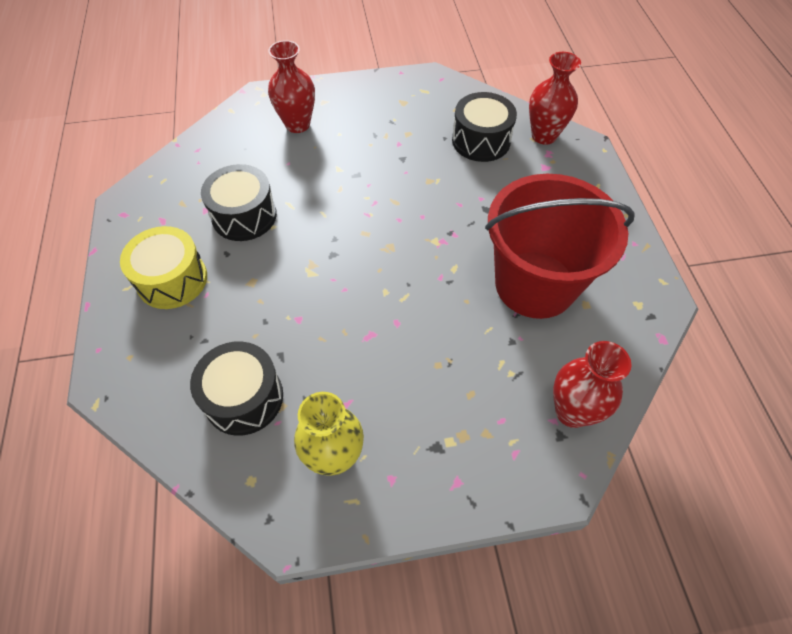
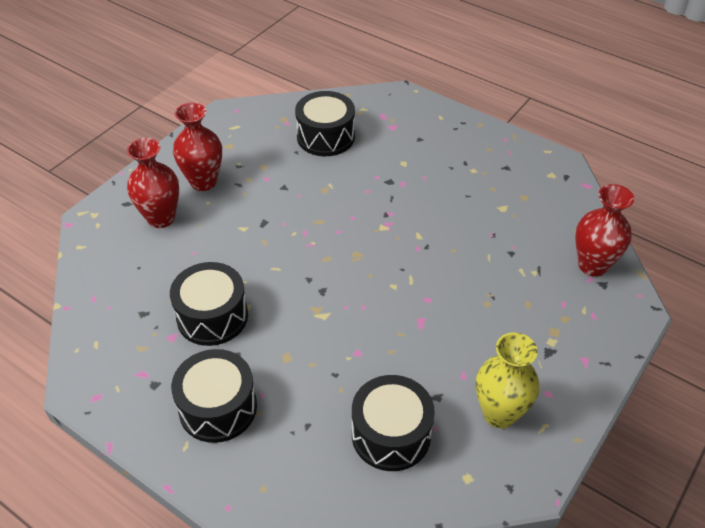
camera: 45 degrees left, 10 degrees down
yellow drum [120,226,207,309] -> black drum [171,349,257,443]
red bucket [485,174,634,319] -> none
red vase [529,52,581,145] -> red vase moved to [173,102,222,191]

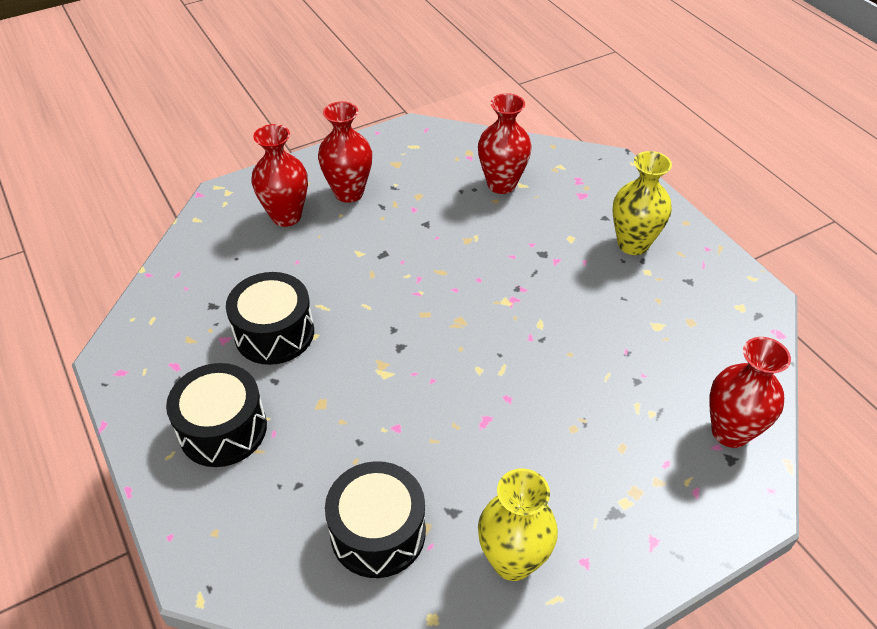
camera: 25 degrees right, 0 degrees up
black drum [295,91,355,156] -> red vase [478,93,532,194]
none -> yellow vase [613,151,672,255]

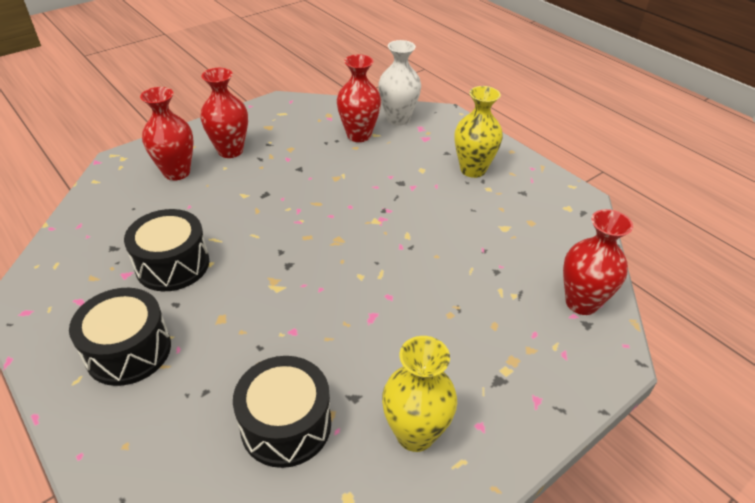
camera: 10 degrees left, 5 degrees down
none -> white vase [378,40,421,126]

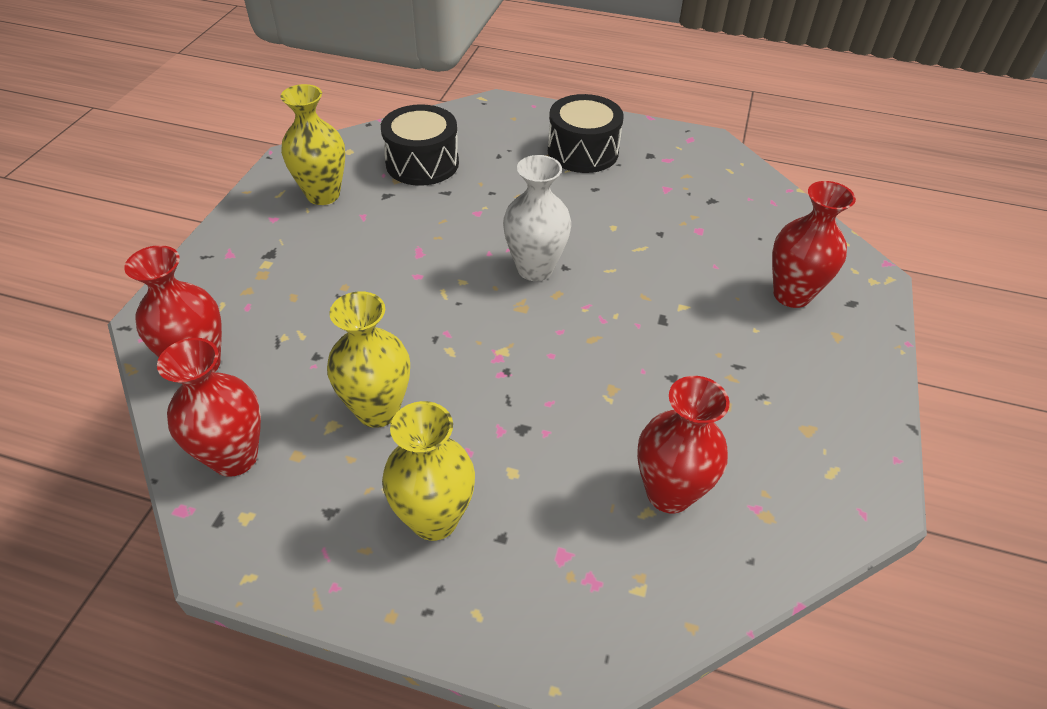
camera: 145 degrees right, 5 degrees up
black drum [124,209,209,291] -> none
red vase [200,68,248,158] -> red vase moved to [157,338,261,477]
white vase [378,40,421,126] -> white vase moved to [503,155,571,281]
none -> yellow vase [327,291,410,428]

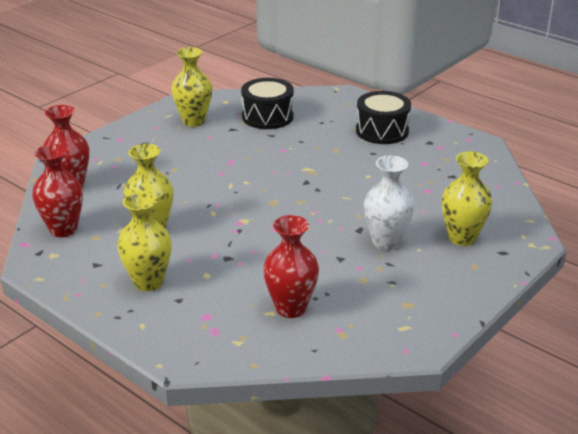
camera: 25 degrees right, 15 degrees down
white vase [503,155,571,281] -> white vase moved to [364,155,415,250]
red vase [772,181,856,308] -> yellow vase [442,152,492,246]

